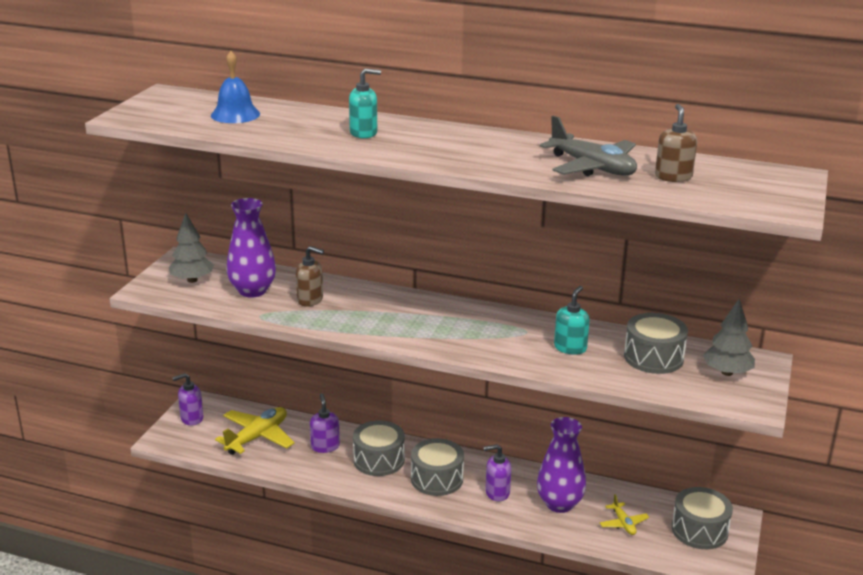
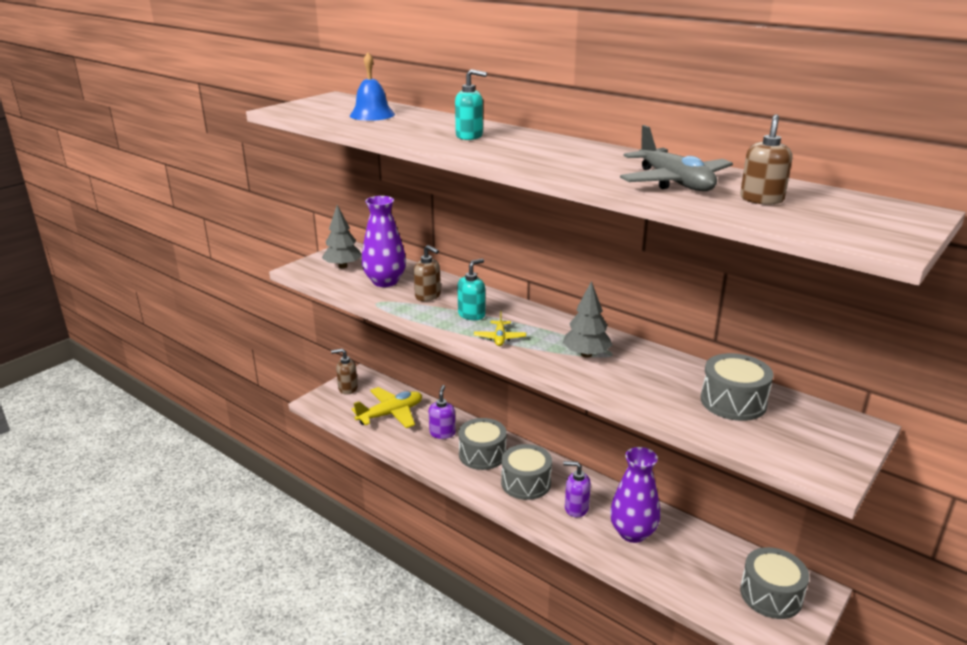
camera: 20 degrees right, 0 degrees up
purple soap dispenser [172,373,203,426] -> brown soap dispenser [331,348,358,395]
turquoise soap dispenser [554,286,590,355] -> turquoise soap dispenser moved to [457,259,485,320]
yellow plane [600,494,649,535] -> yellow plane moved to [474,311,526,346]
grey tree [703,299,755,376] -> grey tree moved to [563,281,612,358]

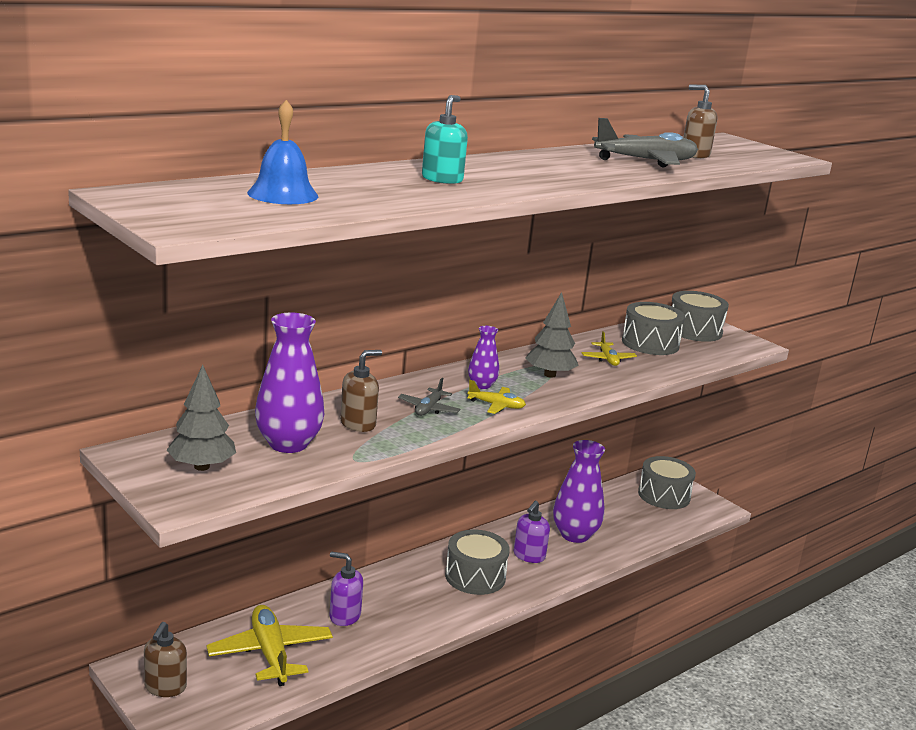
camera: 80 degrees left, 5 degrees down
turquoise soap dispenser [457,259,485,320] -> grey plane [398,378,460,416]
grey drum [458,418,507,470] -> grey drum moved to [672,291,729,342]
none -> purple vase [468,326,499,389]
none -> yellow plane [582,331,637,366]

